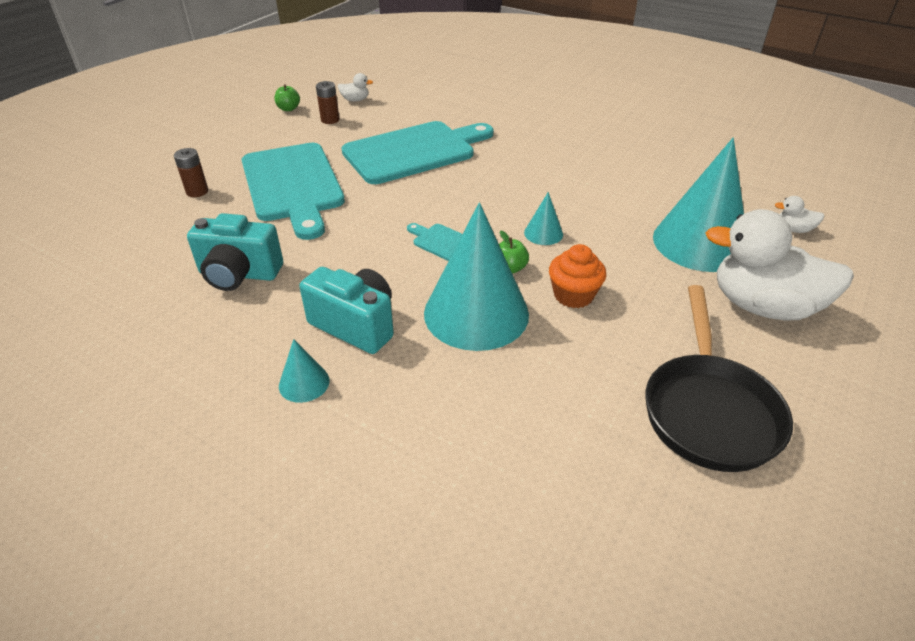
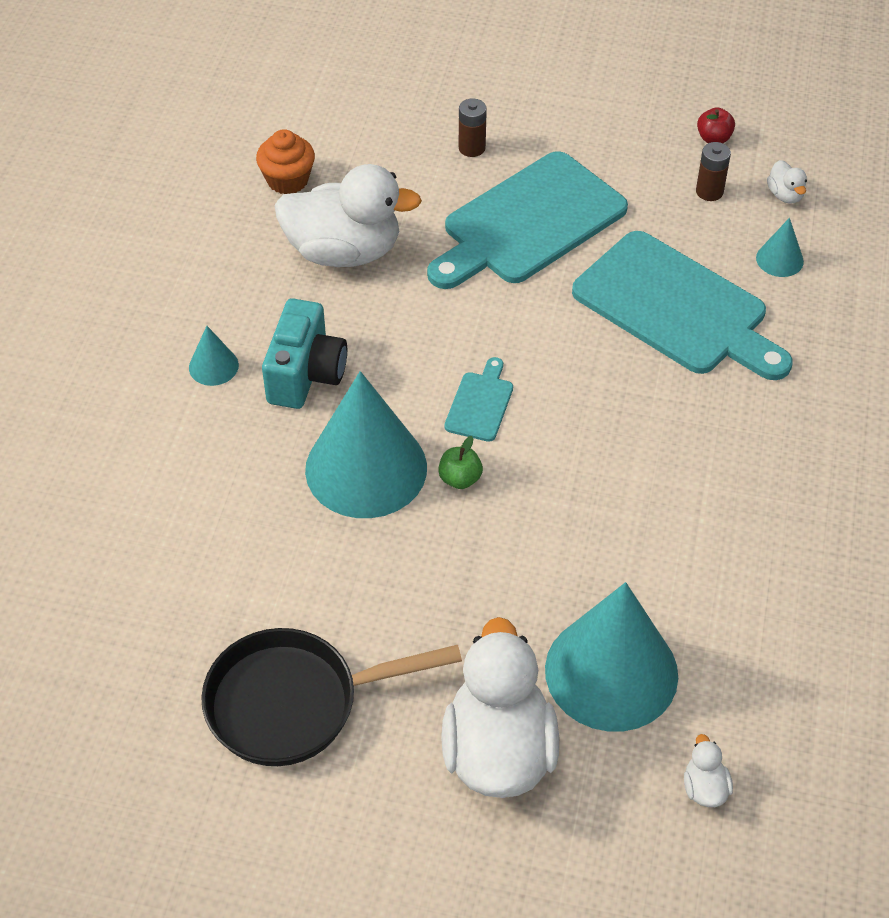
camera: 70 degrees right, 10 degrees up
turquoise camera [187,213,283,291] -> white duck [274,164,422,267]
green apple [275,84,300,111] -> red apple [697,107,735,143]
turquoise cone [524,192,563,245] -> turquoise cone moved to [756,218,804,277]
orange cupcake [549,244,606,308] -> orange cupcake moved to [256,129,315,194]

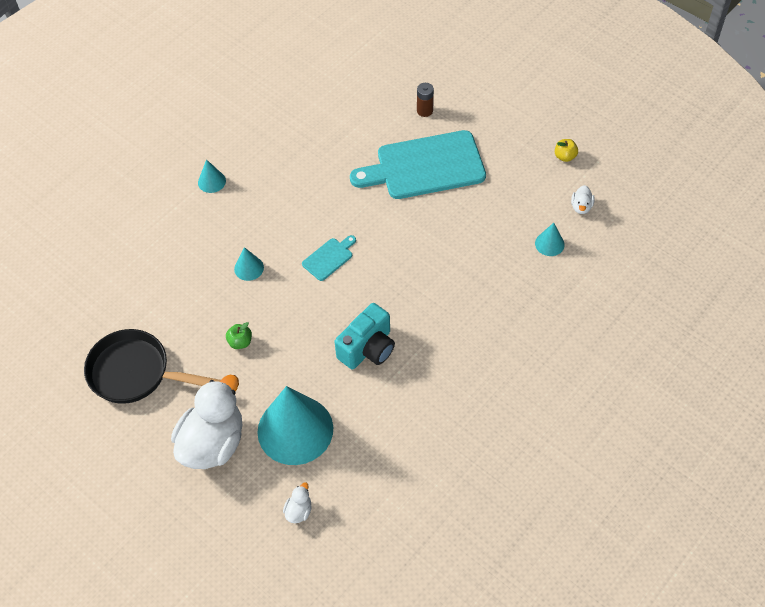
camera: 30 degrees right, 5 degrees up
orange cupcake [256,129,315,194] -> none
turquoise camera [262,298,347,409] -> turquoise camera moved to [335,303,395,369]
white duck [274,164,422,267] -> none
turquoise cone [305,371,427,518] -> turquoise cone [234,247,264,281], size x0.43
green apple [438,436,483,489] -> green apple moved to [226,322,252,349]
turquoise cutting board [572,231,793,380] -> none
brown battery [696,142,731,201] -> none
red apple [697,107,735,143] -> yellow apple [555,139,578,162]

